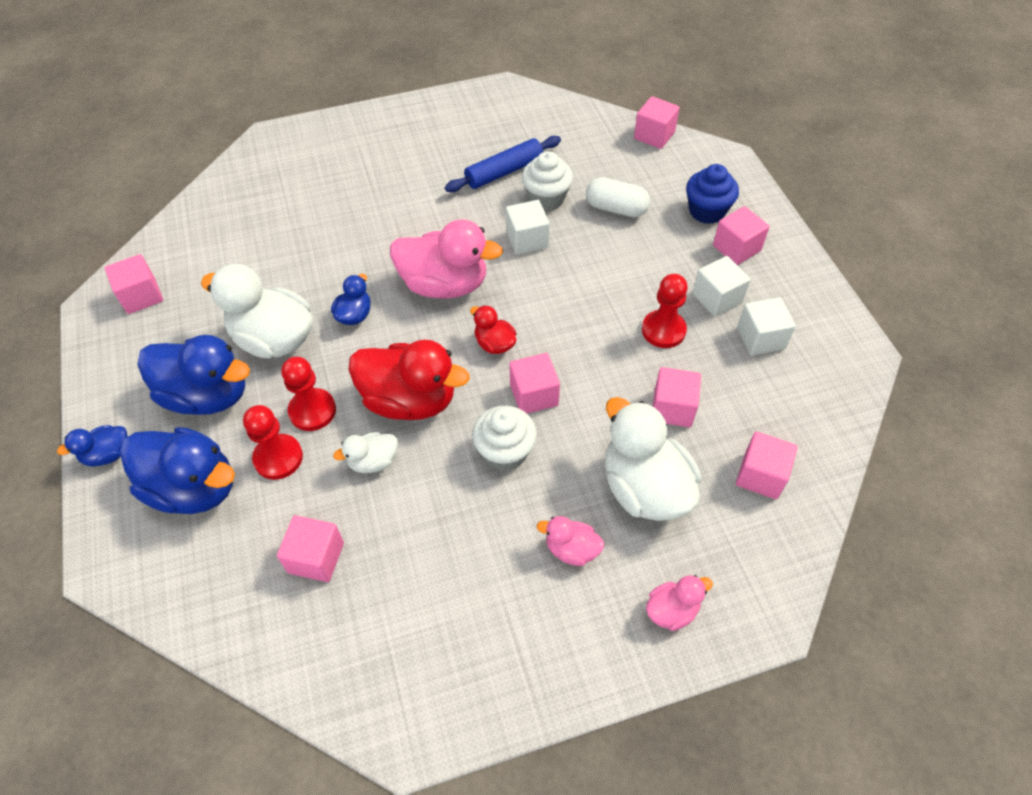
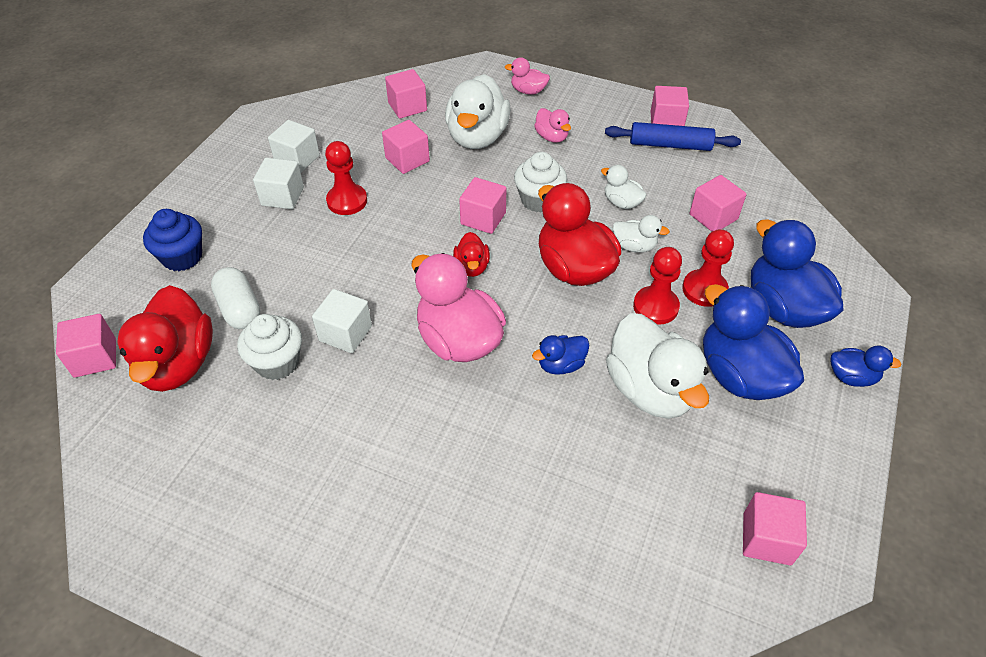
camera: 140 degrees left, 5 degrees down
blue rolling pin [445,136,561,192] -> blue rolling pin moved to [605,122,741,151]
pink cube [713,206,770,265] -> pink cube moved to [651,86,689,126]
none -> red duck [117,285,213,392]
none -> white duck [601,165,647,209]

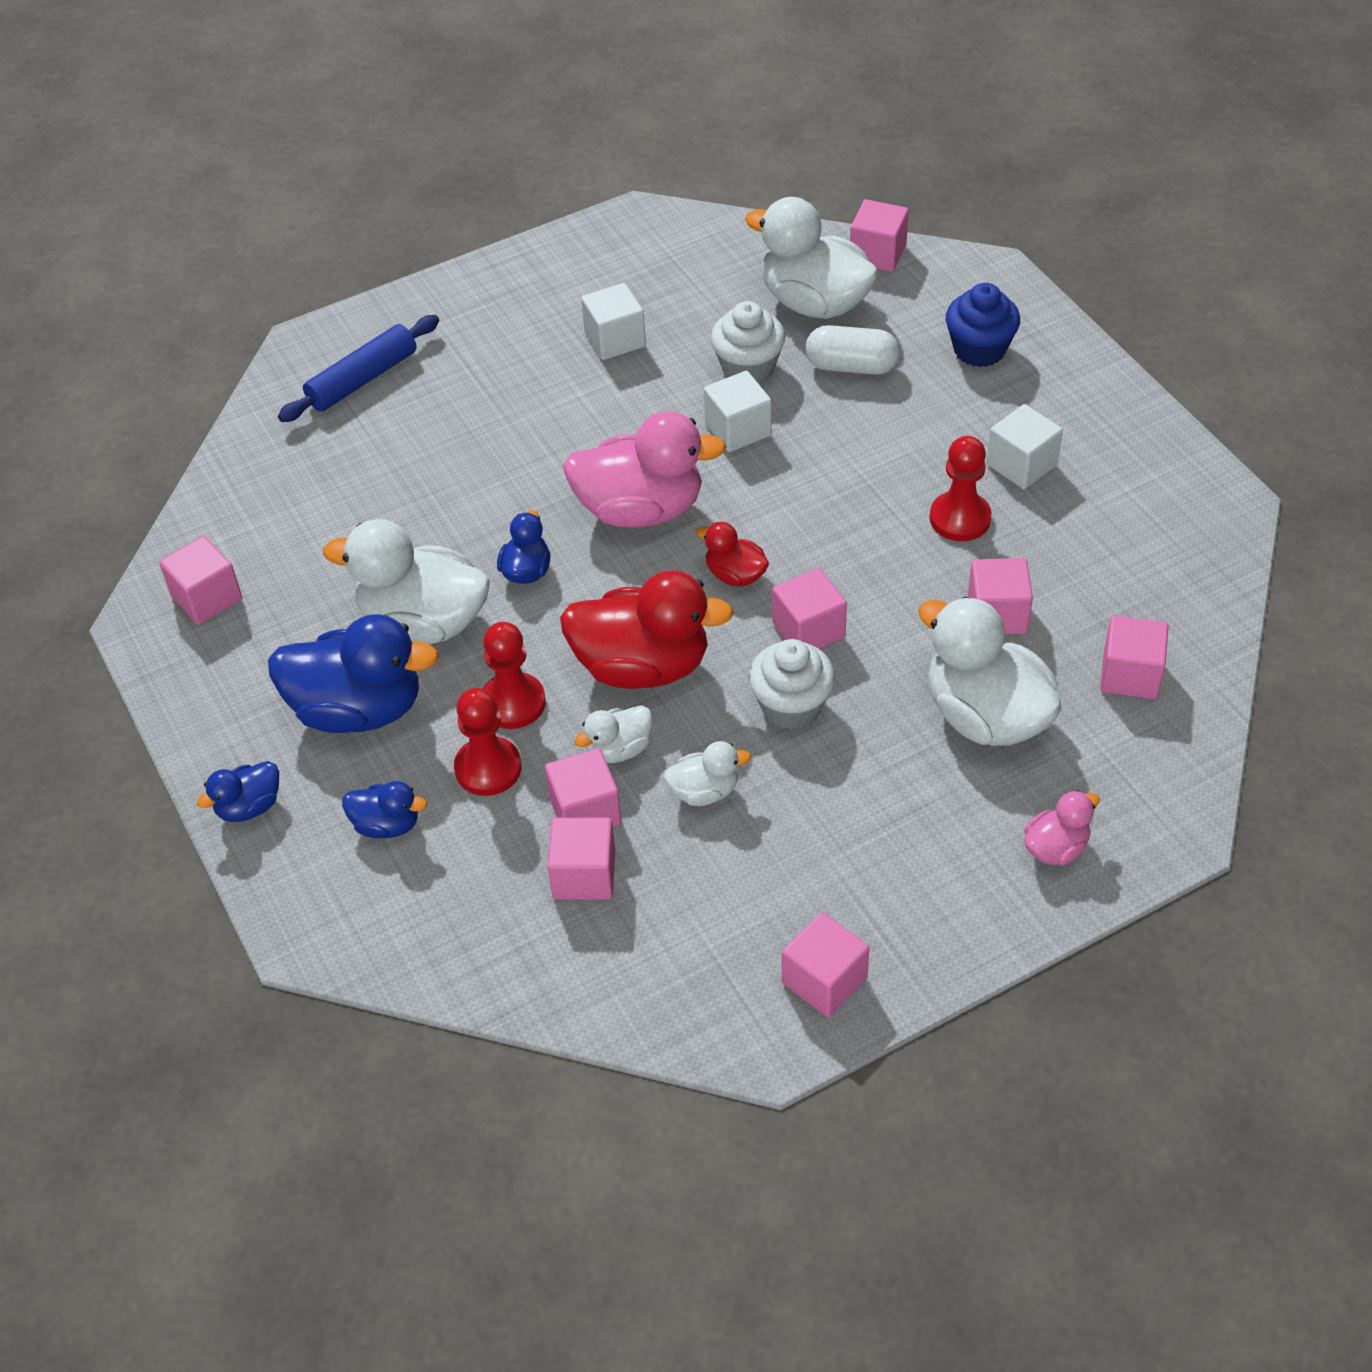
camera: 130 degrees right, 0 degrees up
red duck [117,285,213,392] -> white duck [745,197,879,319]
white cube [268,120,320,173] -> white cube moved to [581,283,646,360]
pink duck [534,108,571,143] -> none
blue rolling pin [605,122,741,151] -> blue rolling pin moved to [278,315,439,422]
blue duck [751,219,844,328] -> blue duck [342,781,427,838], size x0.49
none -> pink cube [545,748,621,827]

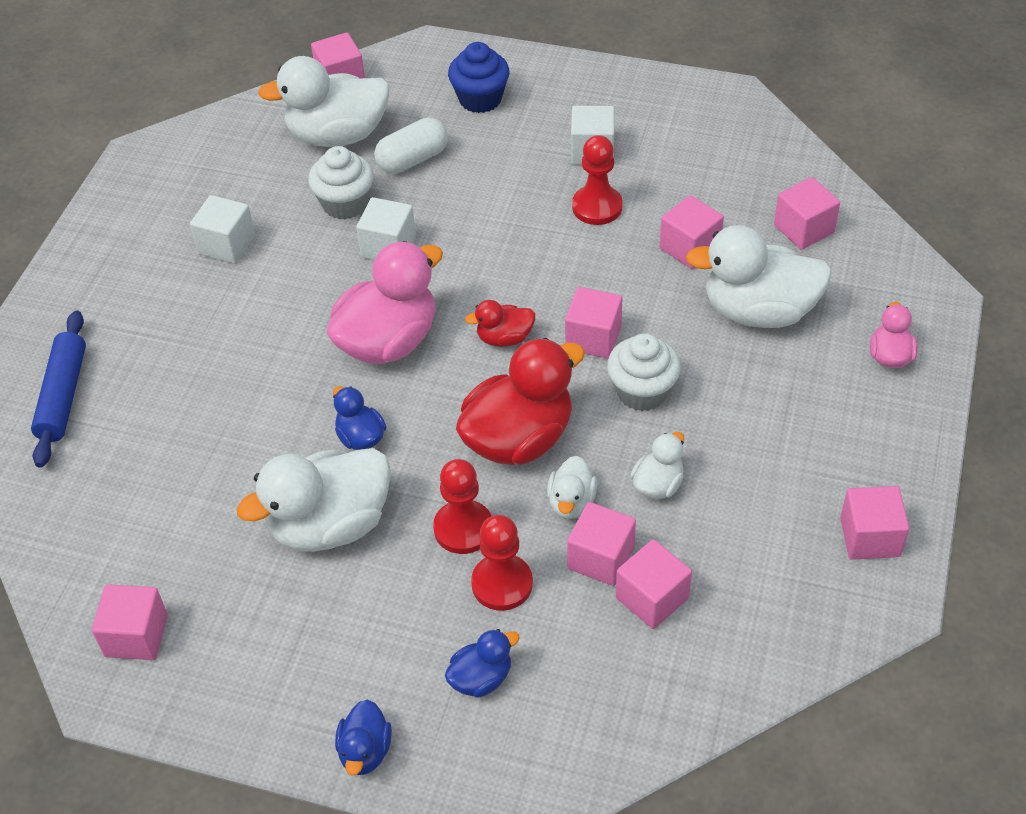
camera: 45 degrees left, 0 degrees up
blue duck [268,614,439,733] -> none

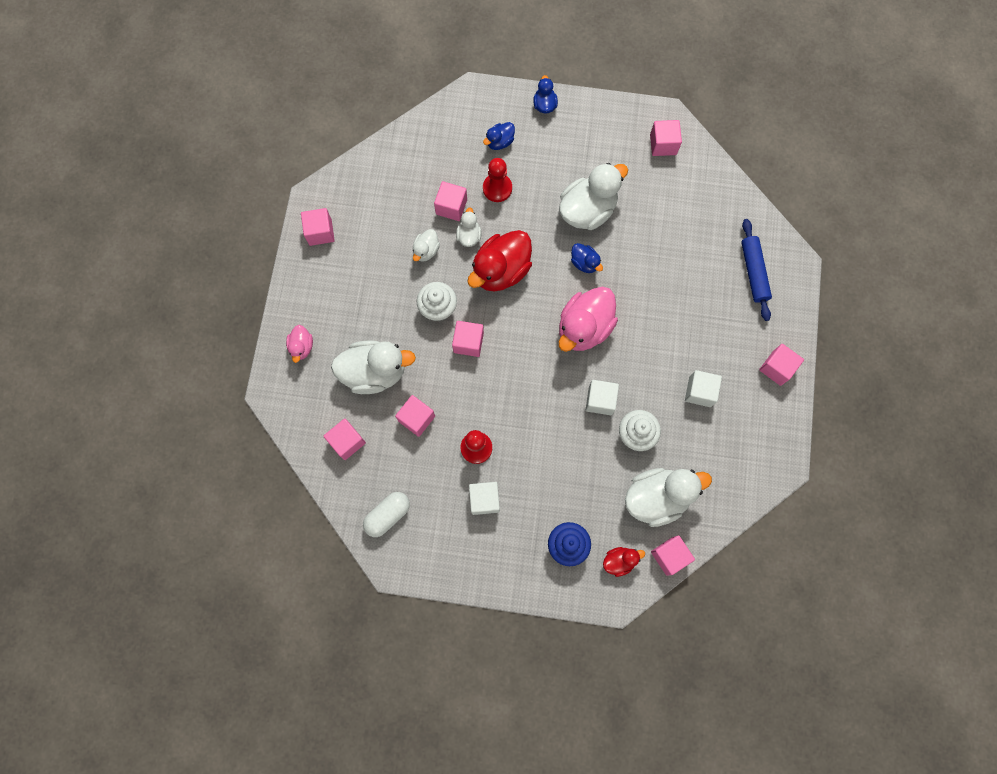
camera: 170 degrees right, 25 degrees up
white capsule [374,117,448,174] -> white capsule moved to [363,492,410,537]
red pawn [433,459,492,554] -> none
red duck [465,300,535,347] -> red duck moved to [603,547,645,577]
pink cube [616,539,692,629] -> pink cube moved to [759,344,804,386]

